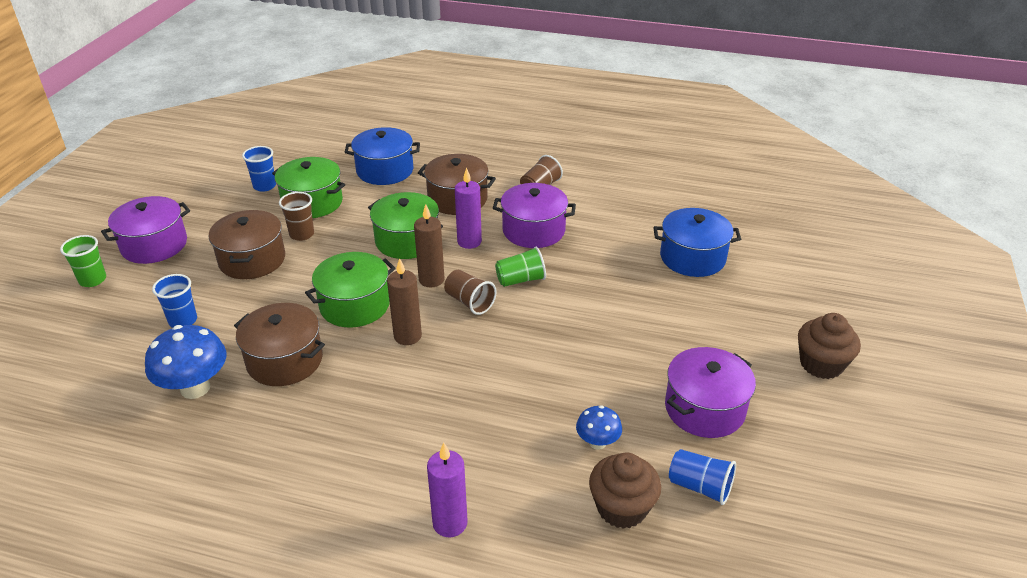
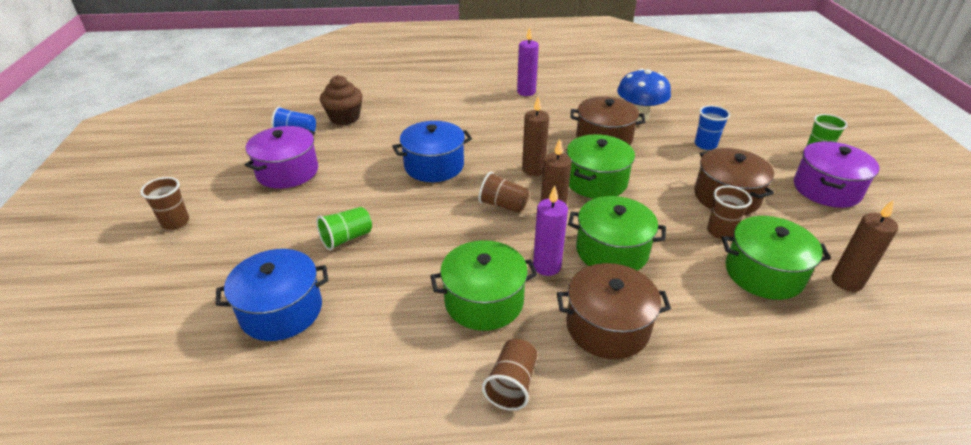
camera: 160 degrees right, 0 degrees up
blue cup [242,146,276,192] -> brown candle [832,200,898,292]
blue pot [345,127,420,185] -> blue pot moved to [392,121,472,182]
purple candle [427,443,468,537] -> purple candle moved to [517,27,539,96]
purple pot [493,183,576,248] -> green pot [430,240,538,331]
green cup [495,247,546,287] -> green cup moved to [316,207,372,251]
blue mushroom [576,405,622,450] -> none
brown cupcake [798,313,861,379] -> brown cup [140,177,189,230]

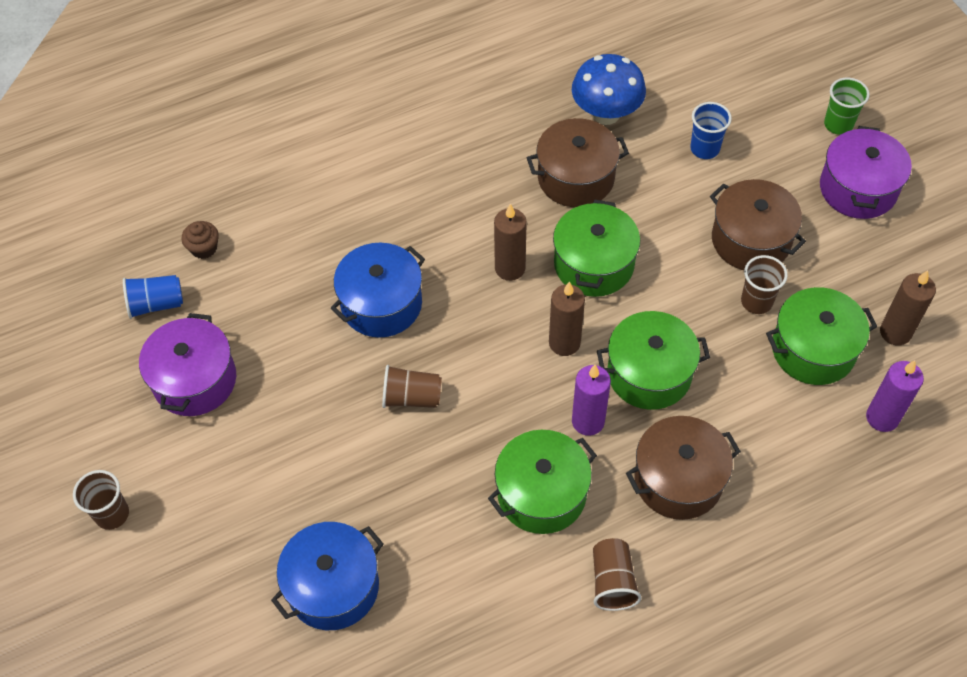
camera: 20 degrees left, 20 degrees up
green cup [316,207,372,251] -> none
brown cupcake [320,75,363,125] -> brown cupcake [181,221,219,259], size x0.59
brown cup [479,172,529,213] -> brown cup moved to [382,365,442,408]
purple candle [517,27,539,96] -> purple candle moved to [866,360,924,432]

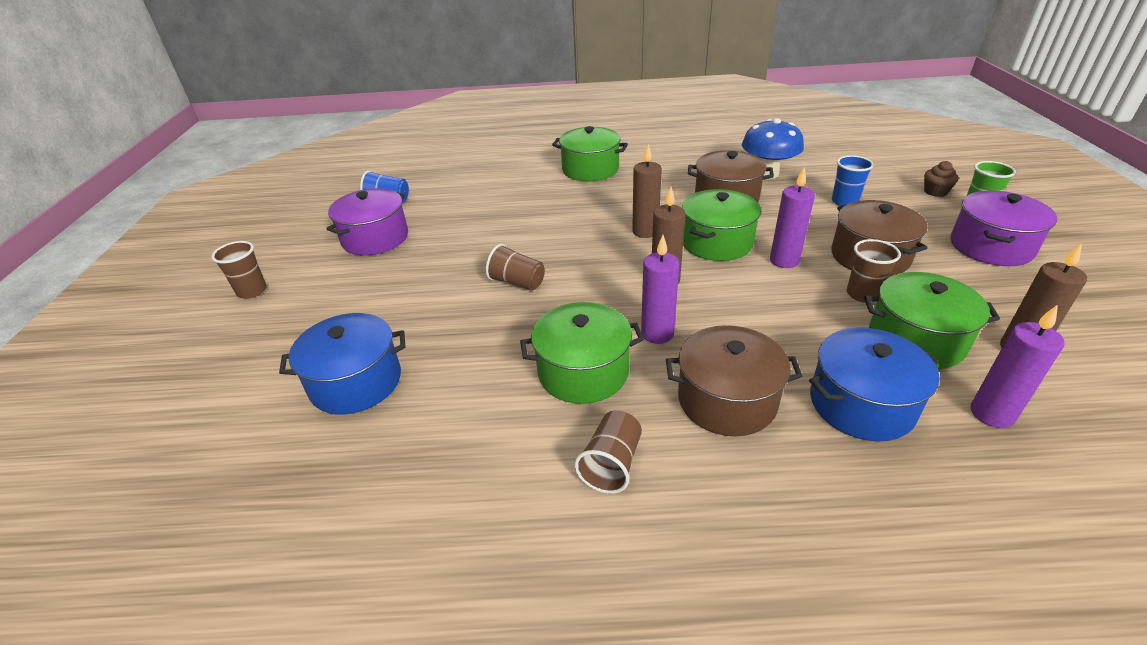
camera: 25 degrees right, 20 degrees down
brown cupcake [181,221,219,259] -> brown cupcake moved to [924,161,958,197]
blue pot [331,243,425,338] -> blue pot moved to [809,328,939,441]
green pot [597,311,710,410] -> green pot moved to [552,126,628,181]
none -> purple candle [770,167,815,268]

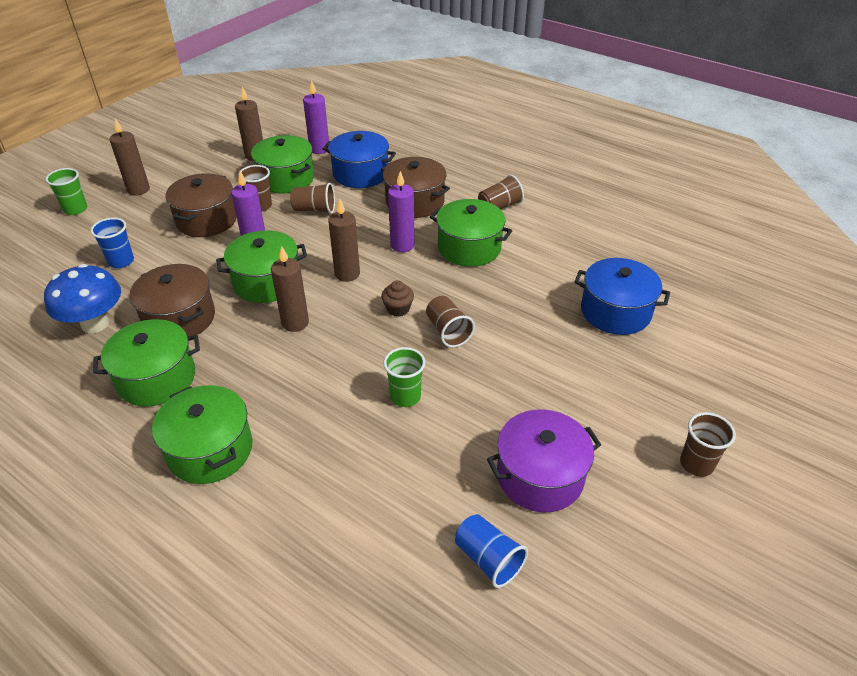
camera: 145 degrees left, 5 degrees up
brown cupcake [924,161,958,197] -> brown cupcake moved to [381,280,414,317]
purple pot [951,191,1057,266] -> brown candle [109,118,150,196]
none -> green pot [93,319,200,406]
none -> brown cup [290,183,335,214]
none -> green cup [383,347,425,407]

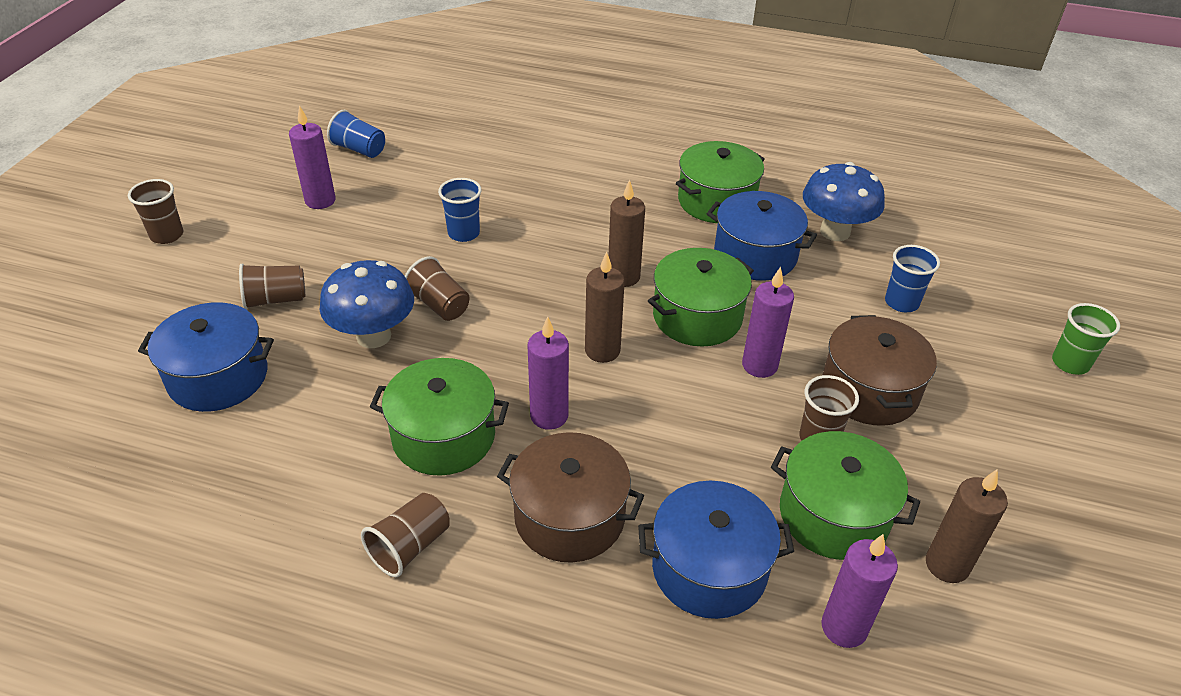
camera: 160 degrees right, 0 degrees up
brown candle [109,118,150,196] -> none
brown pot [130,264,215,336] -> blue pot [707,191,817,281]
green pot [152,385,253,484] -> none
brown cup [290,183,335,214] -> brown cup moved to [239,264,305,309]
brown cupcake [381,280,414,317] -> none
green cup [383,347,425,407] -> blue cup [438,178,482,242]
purple pot [487,409,601,513] -> purple candle [289,106,336,209]
none -> blue mushroom [320,260,414,348]

